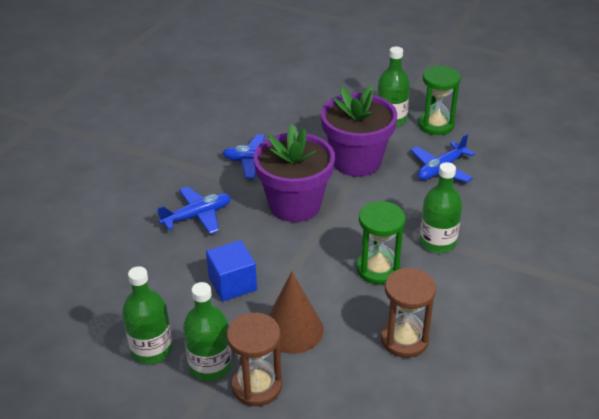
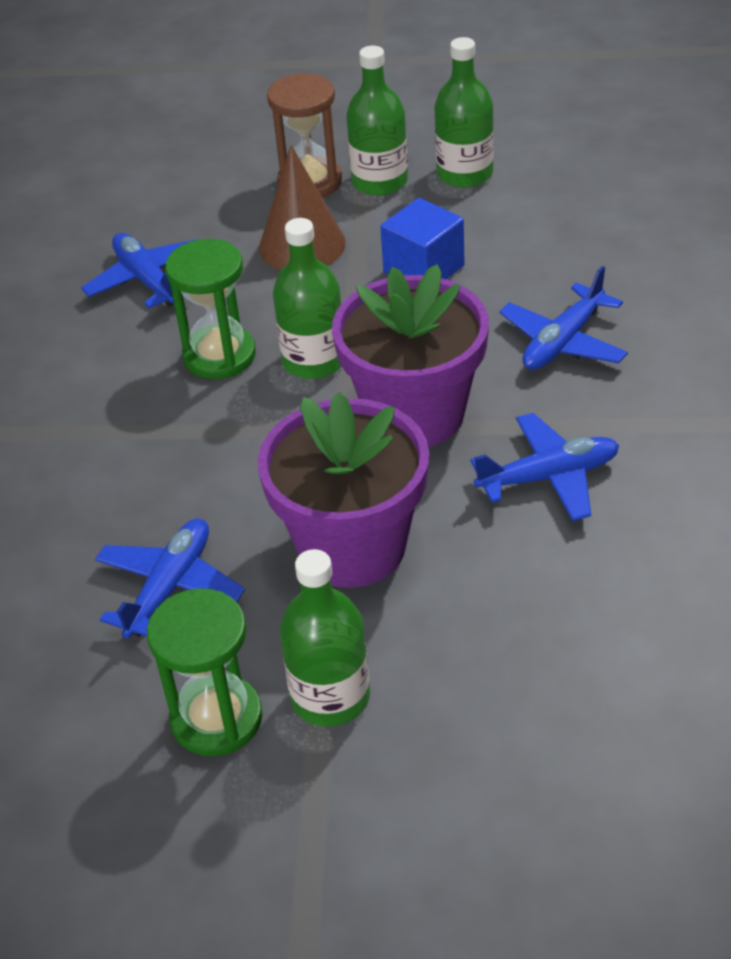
camera: 160 degrees right, 5 degrees up
brown hourglass [381,268,436,358] -> blue plane [81,233,197,309]
green bottle [419,162,463,253] -> green bottle moved to [273,218,341,379]

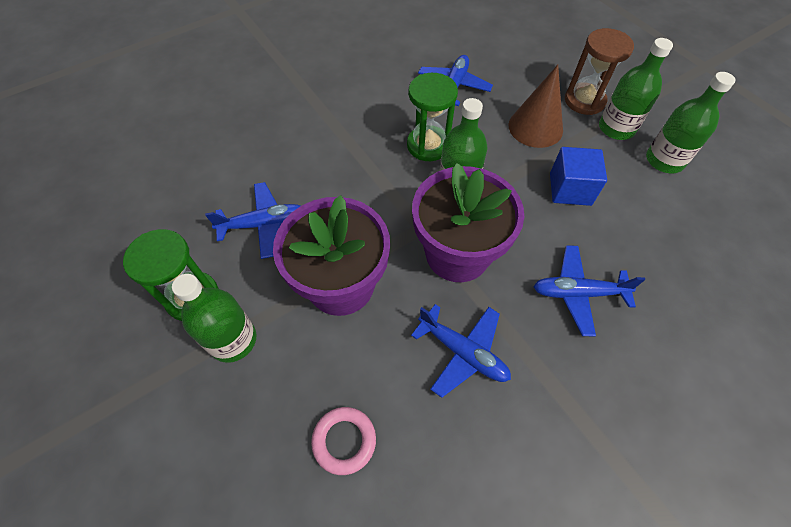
camera: 50 degrees right, 15 degrees up
none -> pink ring [311,407,376,475]

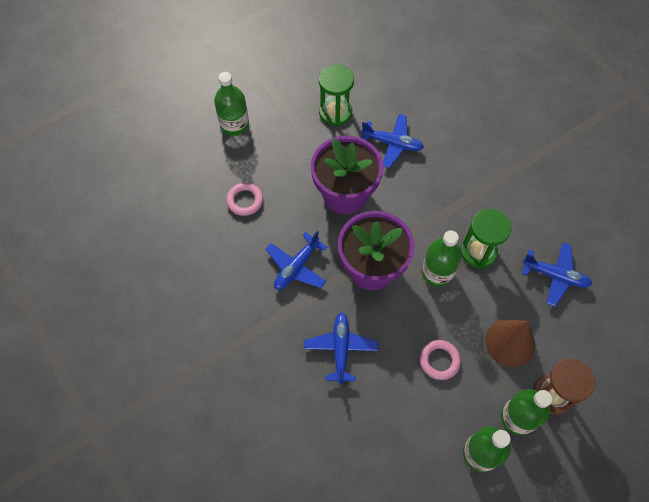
camera: 90 degrees right, 5 degrees up
green bottle [172,274,256,363] -> green bottle moved to [214,72,249,136]
blue plane [205,182,300,259] -> blue plane turned 60 degrees counterclockwise [361,114,424,168]
blue cube [550,147,607,206] -> pink ring [420,340,461,380]

